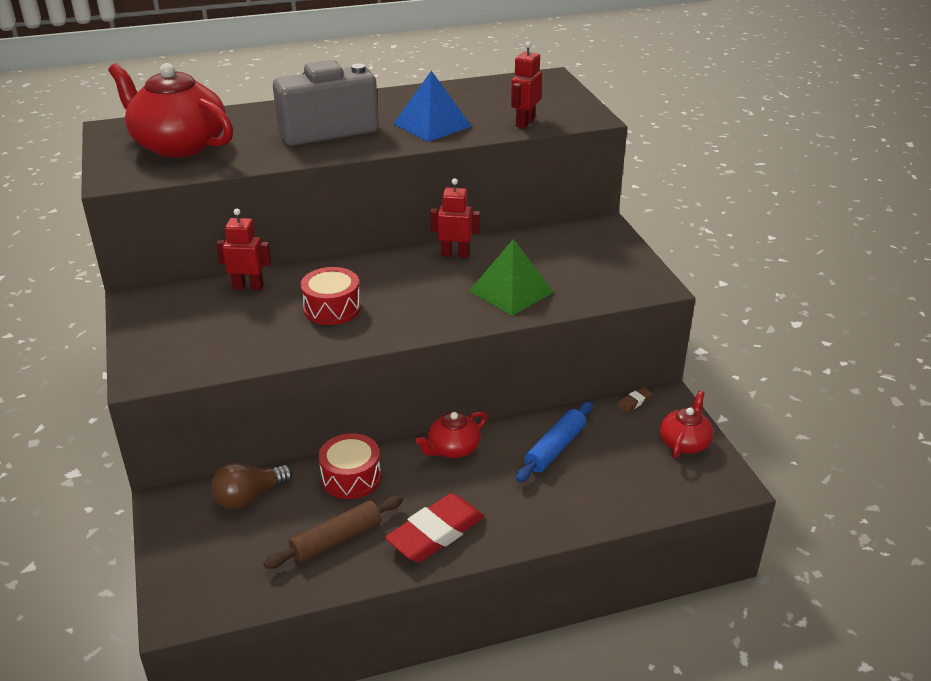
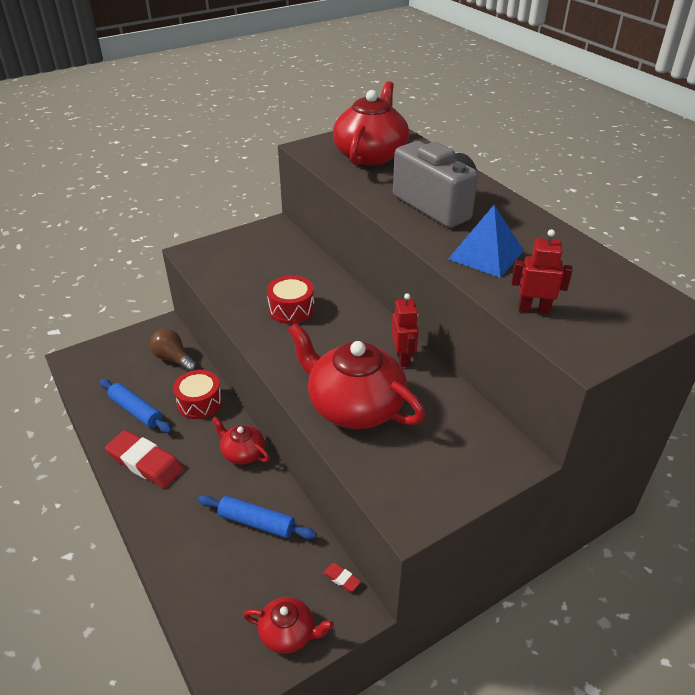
camera: 75 degrees right, 5 degrees up
red robot [216,209,272,290] -> none
brown rolling pin [263,495,403,569] -> blue rolling pin [100,379,172,433]
green pyramid [469,239,554,316] -> red teapot [288,323,425,429]
brown eraser [617,387,652,412] -> red eraser [323,563,361,592]

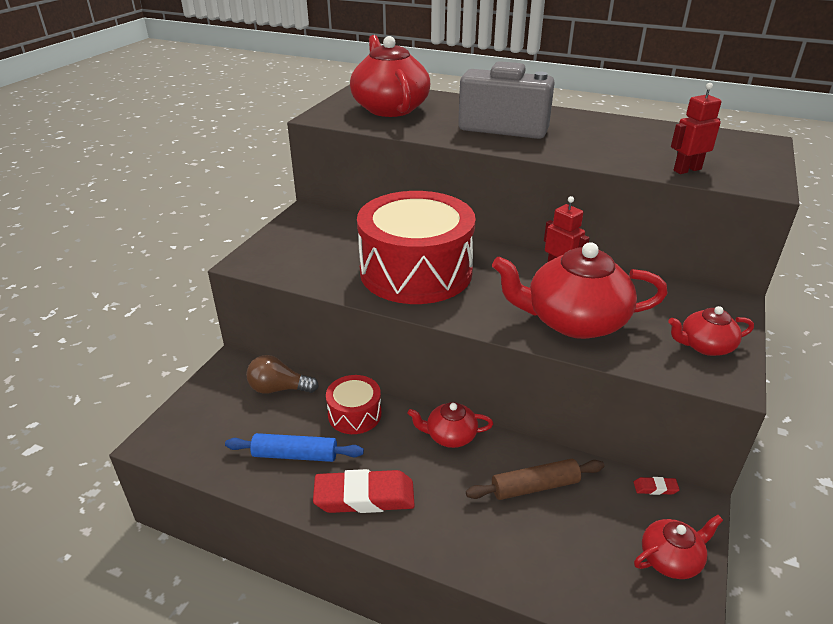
camera: 35 degrees left, 5 degrees down
blue rolling pin [198,495,317,540] -> brown rolling pin [466,459,605,500]
red drum [267,275,315,324] -> red drum [357,191,476,304], size x2.19
blue pyramid [448,205,524,278] -> none
none -> red teapot [668,306,754,356]

